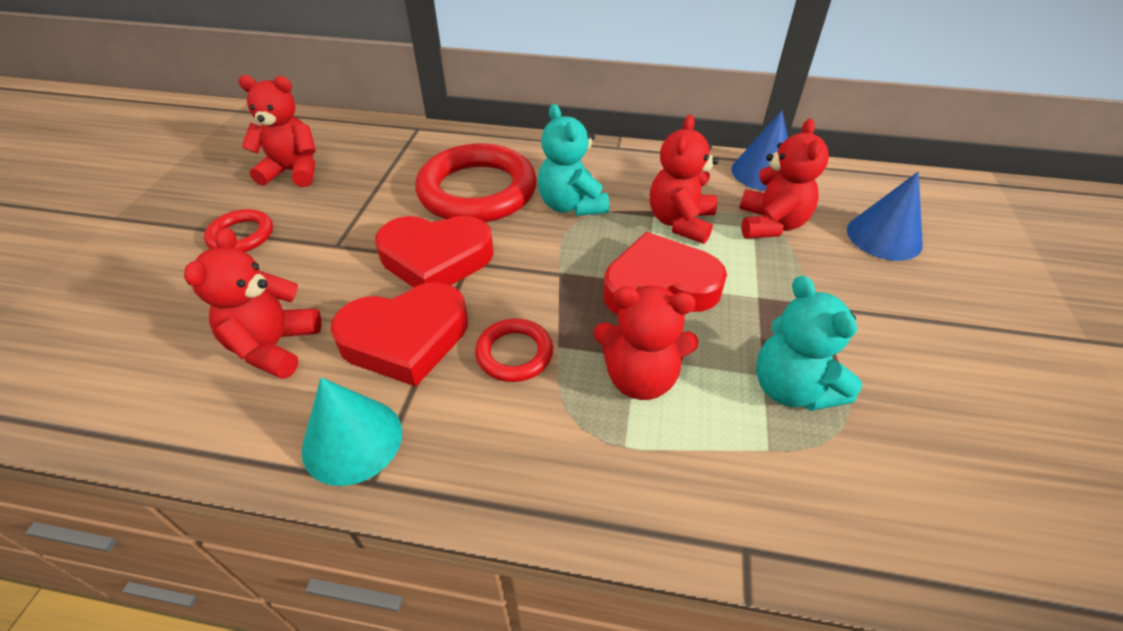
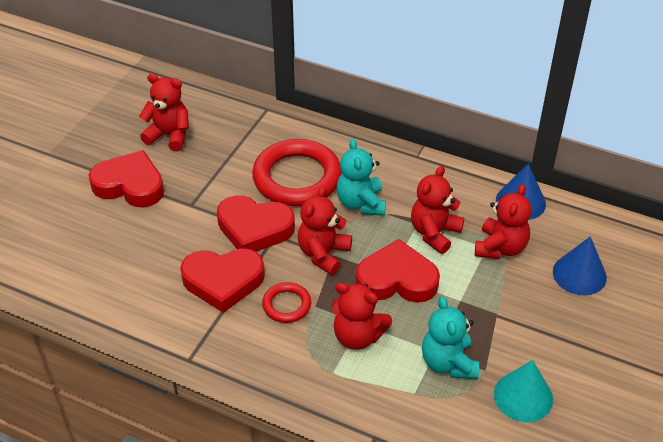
camera: 15 degrees right, 0 degrees up
red teddy bear [184,228,321,379] -> red teddy bear moved to [298,186,352,275]
red ring [204,209,273,252] -> red heart [89,150,164,207]
turquoise cone [301,377,402,486] -> turquoise cone moved to [494,360,553,422]

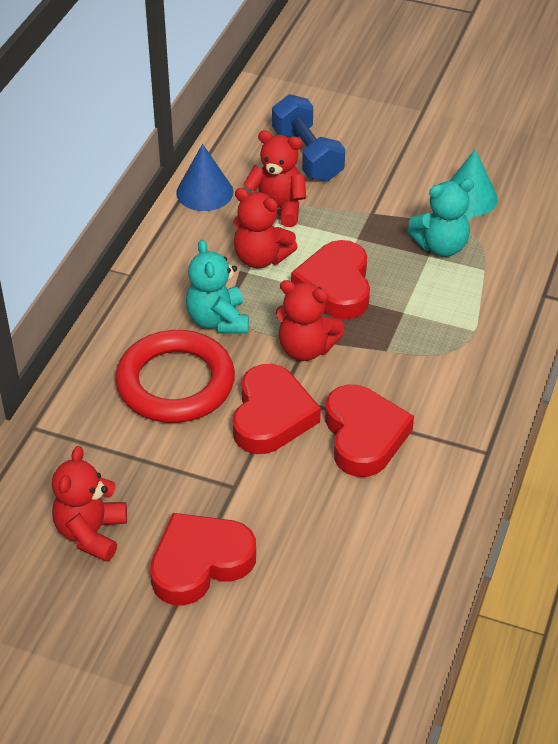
camera: 95 degrees left, 0 degrees up
red heart [89,150,164,207] -> red heart turned 45 degrees clockwise [150,513,256,606]
red ring [262,282,311,323] -> none
red teddy bear [332,283,392,350] -> none
turquoise teddy bear [337,139,386,216] -> turquoise teddy bear turned 90 degrees clockwise [186,240,249,334]
blue cone [553,236,607,295] -> blue dumbbell [272,94,345,182]

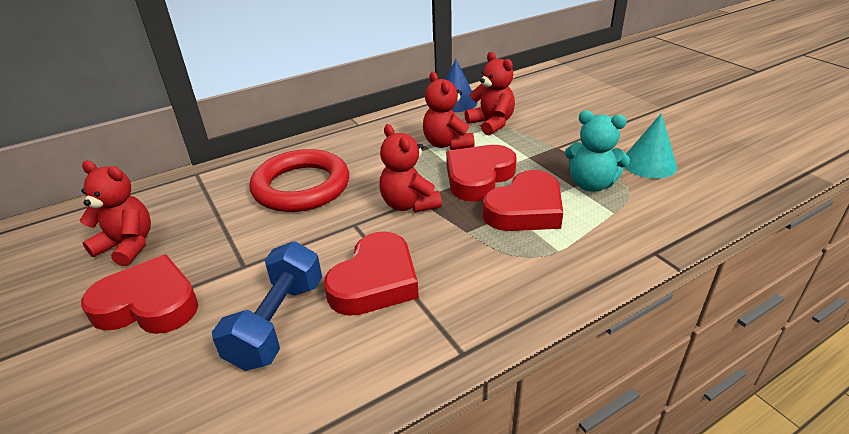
camera: 40 degrees right, 10 degrees down
red teddy bear [52,446,127,562] -> red teddy bear turned 60 degrees clockwise [79,161,151,266]
turquoise teddy bear [186,240,249,334] -> none
red heart [233,364,321,454] -> red heart moved to [483,170,563,231]
blue dumbbell [272,94,345,182] -> blue dumbbell moved to [212,241,322,371]

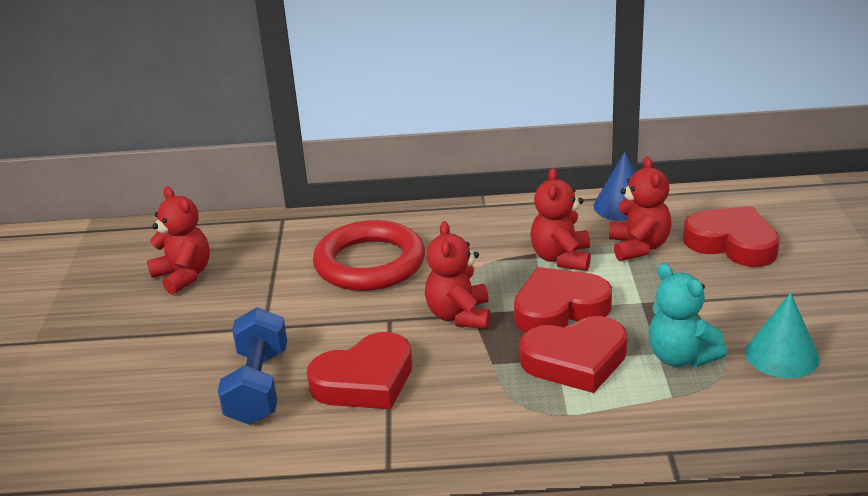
camera: 30 degrees right, 5 degrees down
red heart [81,254,198,334] -> red heart moved to [683,206,780,267]
blue dumbbell [212,241,322,371] -> blue dumbbell turned 45 degrees counterclockwise [218,307,287,425]

